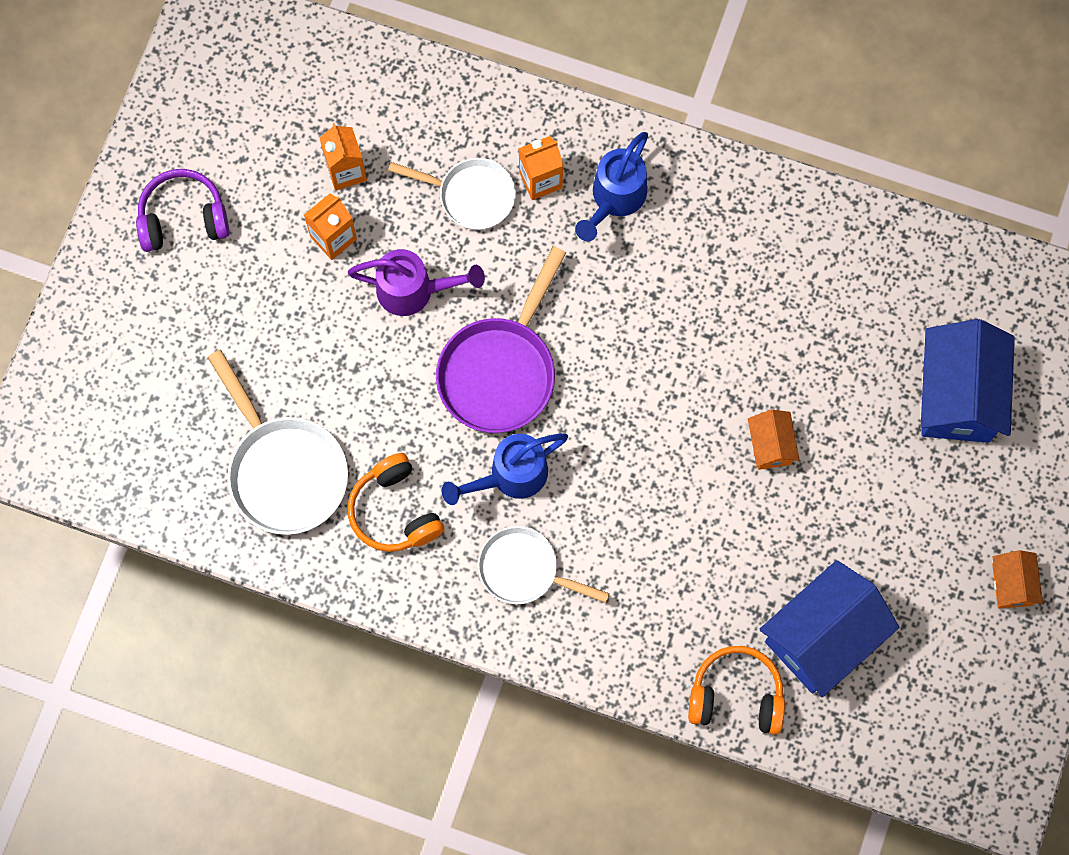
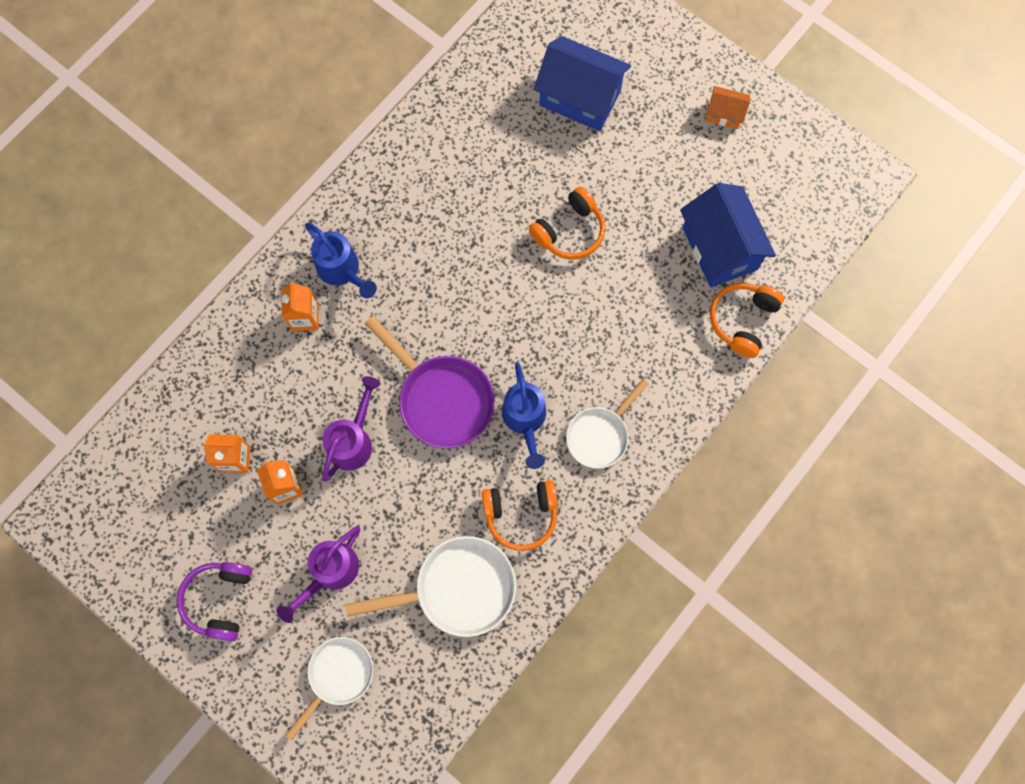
camera: 70 degrees left, 0 degrees up
white pan [388,158,516,230] -> white pan moved to [285,637,373,741]
orange house [748,409,800,470] -> orange headphones [529,187,605,260]
none -> purple watering can [277,526,360,623]

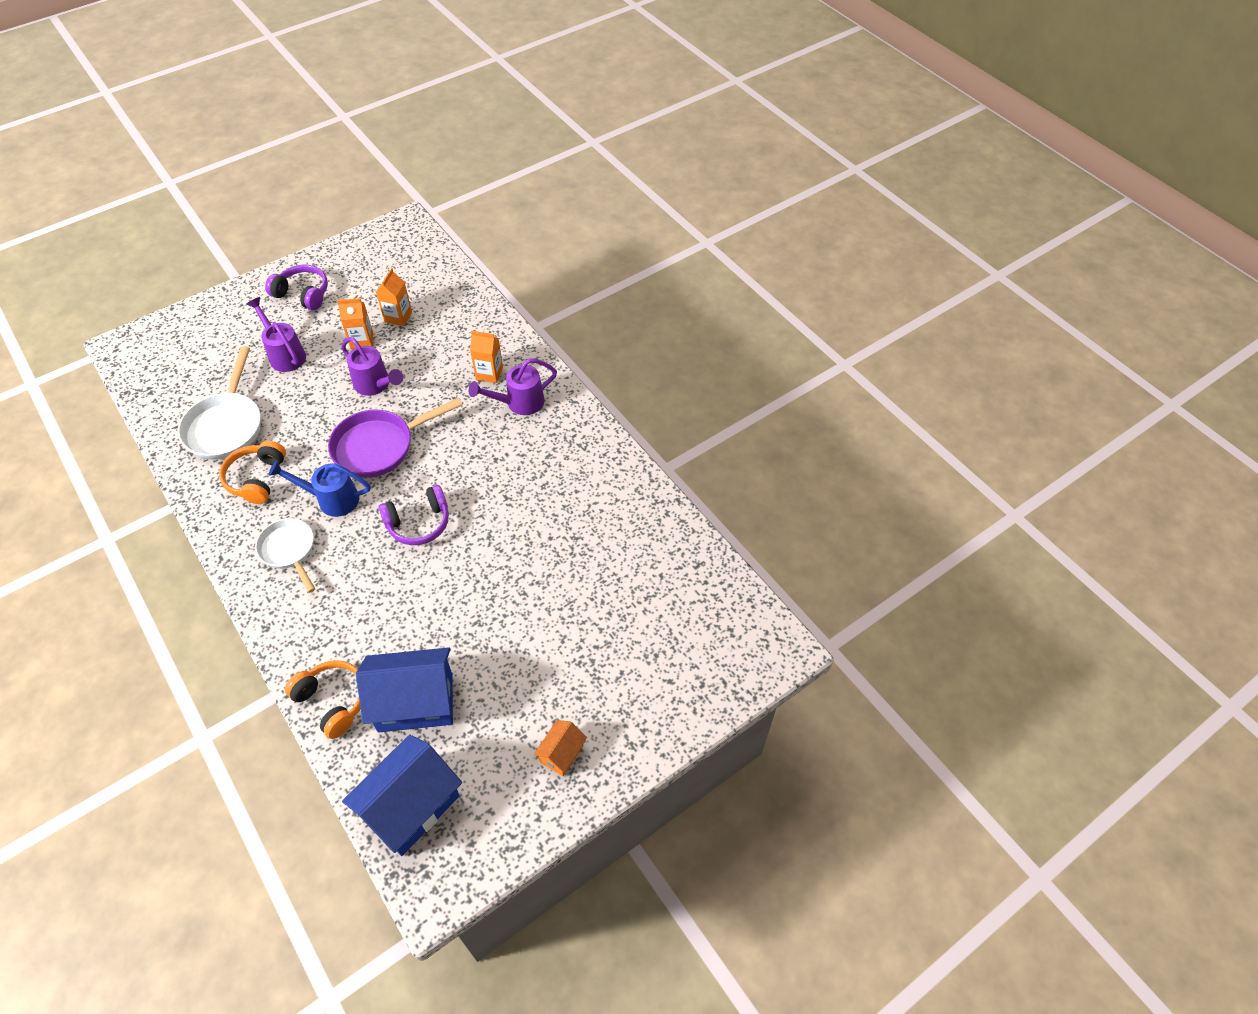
camera: 105 degrees right, 20 degrees down
white pan [285,637,373,741] -> none
blue watering can [305,222,377,298] -> purple watering can [469,358,557,415]
orange headphones [529,187,605,260] -> none
blue house [534,36,631,131] -> blue house moved to [342,735,462,856]
none -> purple headphones [378,485,449,545]

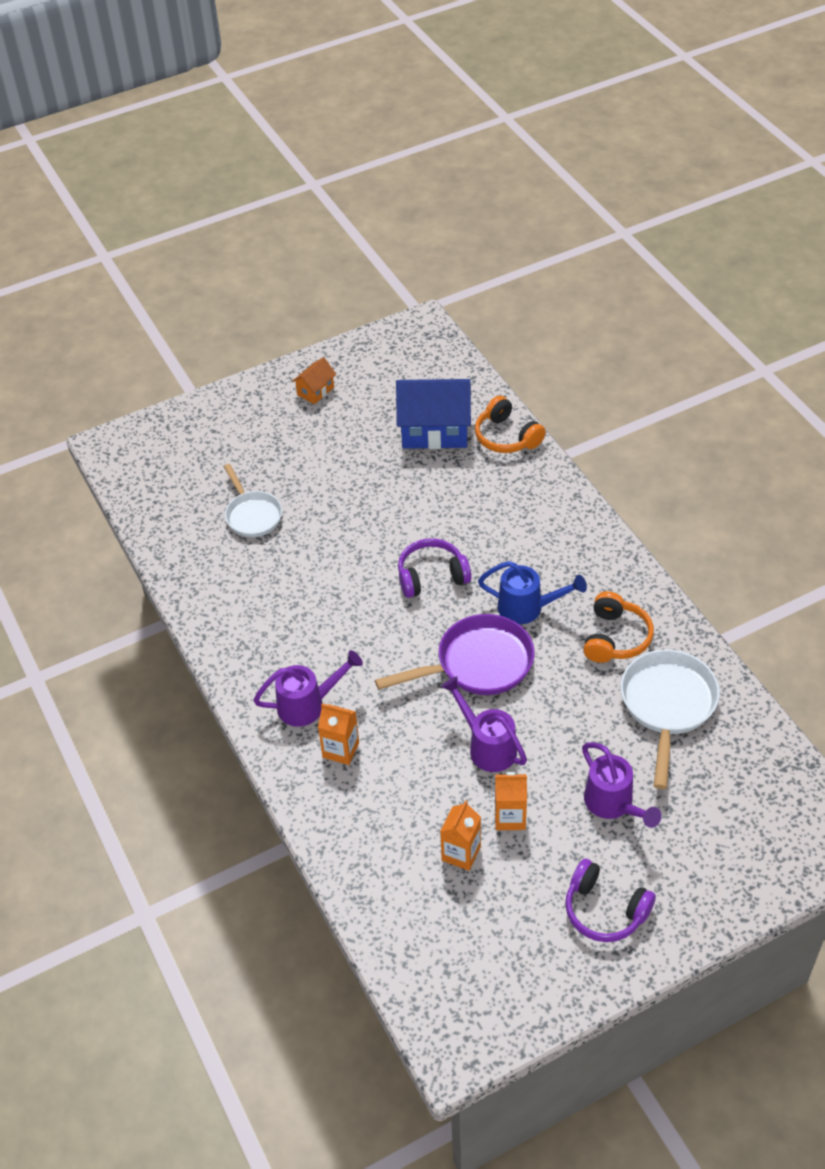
camera: 170 degrees left, 5 degrees down
white pan [255,518,315,593] -> white pan moved to [224,464,282,537]
blue house [342,735,462,856] -> none

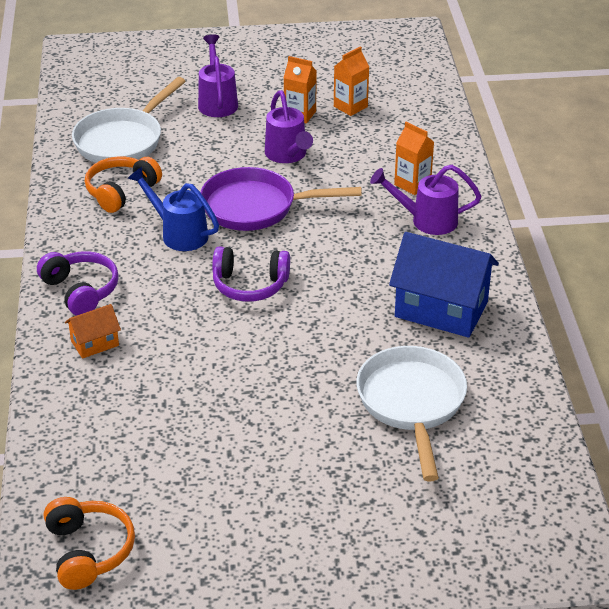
camera: 160 degrees left, 10 degrees down
white pan [224,464,282,537] -> white pan [356,346,467,482], size x1.53
orange house [292,357,337,404] -> orange house moved to [65,304,121,359]
blue house [396,379,471,449] -> blue house moved to [389,232,499,338]
orange headphones [475,396,546,453] -> orange headphones moved to [44,497,135,590]
purple headphones [565,859,656,942] -> purple headphones moved to [37,251,119,316]

